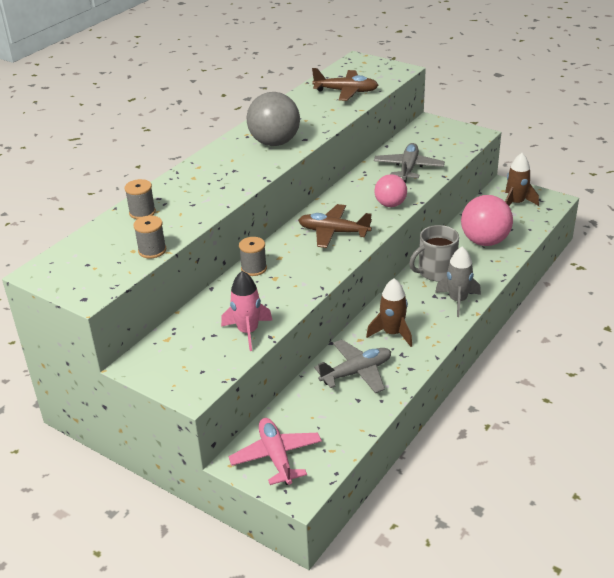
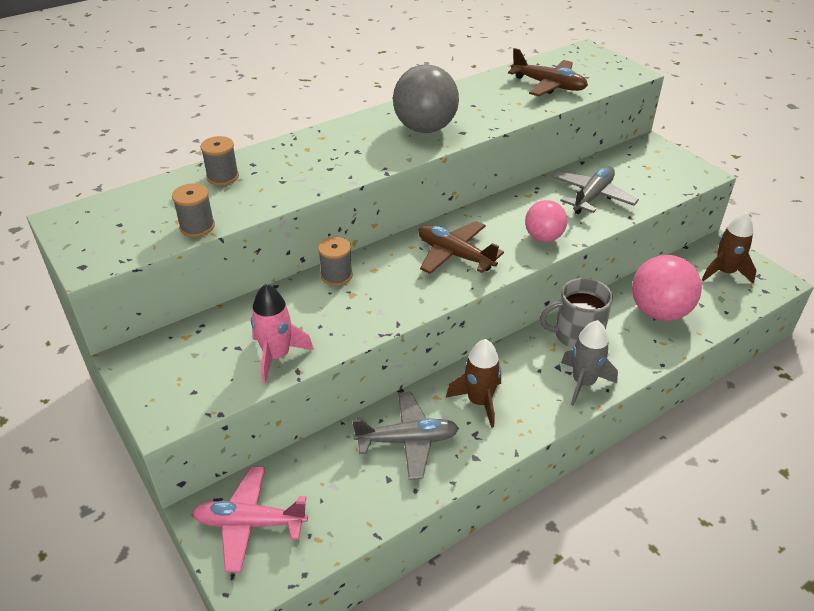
camera: 20 degrees right, 5 degrees up
pink plane [229,418,322,485] -> pink plane turned 90 degrees counterclockwise [192,466,308,573]

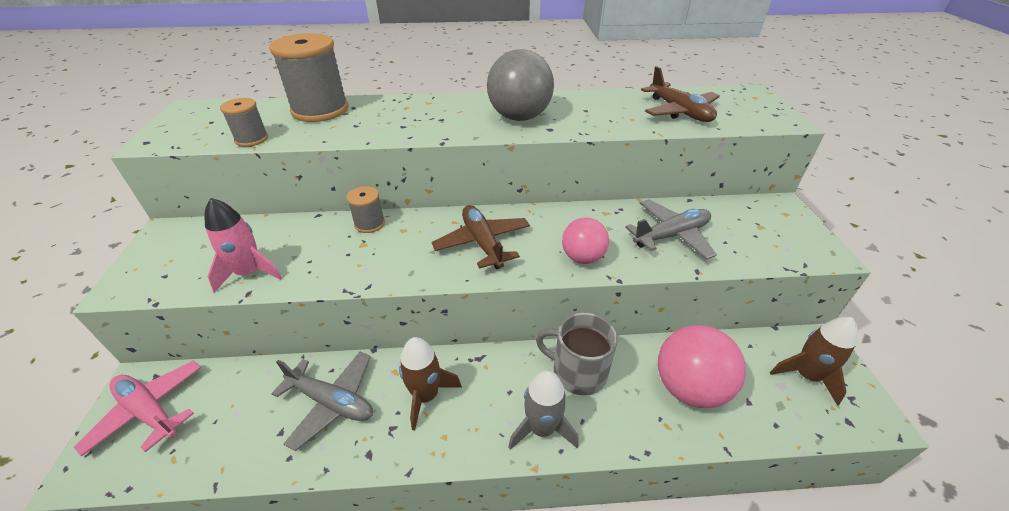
camera: 30 degrees right, 0 degrees up
grey spool [200,136,239,185] -> grey spool [269,33,348,122], size x1.96

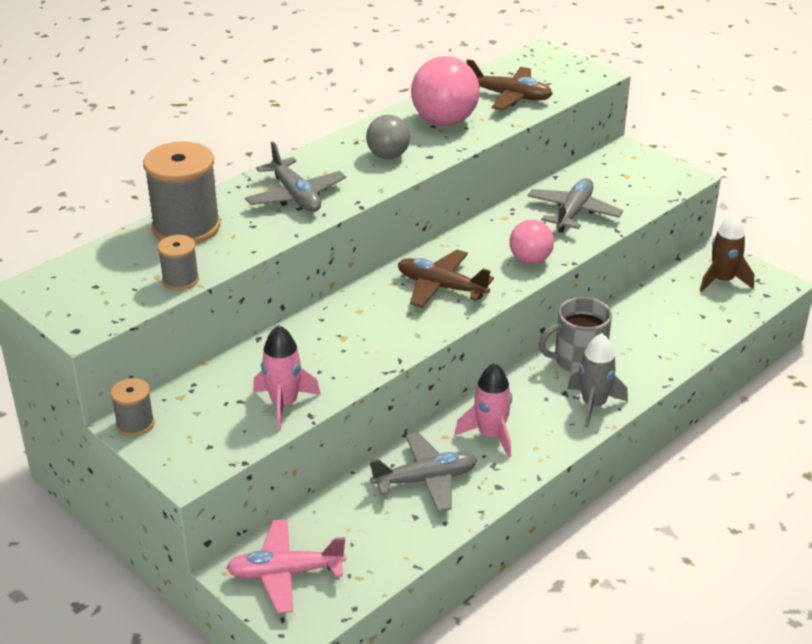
camera: 40 degrees left, 5 degrees down
grey spool [346,186,385,233] -> grey spool moved to [110,378,154,436]
brown rocket [399,337,462,430] -> pink rocket [455,363,512,458]
grey ball [487,49,554,121] -> grey ball [366,115,410,159], size x0.62
pink ball [658,325,746,408] -> pink ball moved to [411,56,480,126]
none -> grey plane [245,142,346,212]

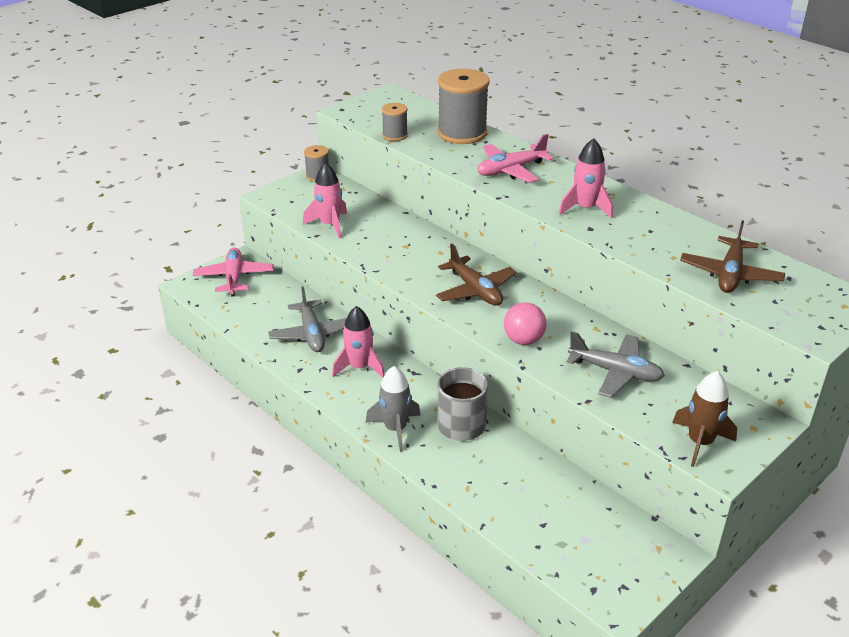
camera: 90 degrees right, 0 degrees up
grey plane [245,142,346,212] -> pink plane [477,134,554,183]
grey ball [366,115,410,159] -> pink rocket [559,138,613,219]
brown plane [398,250,494,308] -> brown plane turned 120 degrees clockwise [436,244,517,306]
pink ball [411,56,480,126] -> none
brown rocket [700,213,754,292] -> brown rocket moved to [672,371,737,467]

